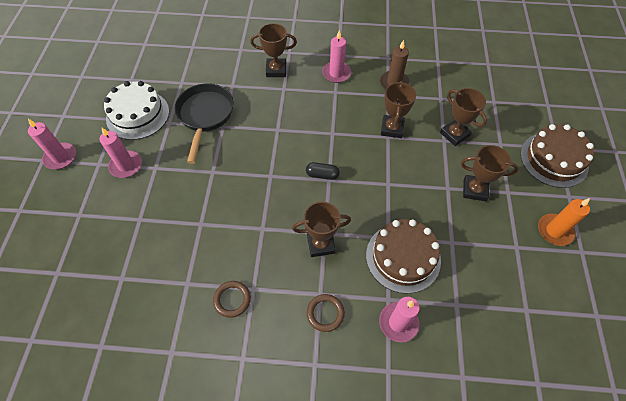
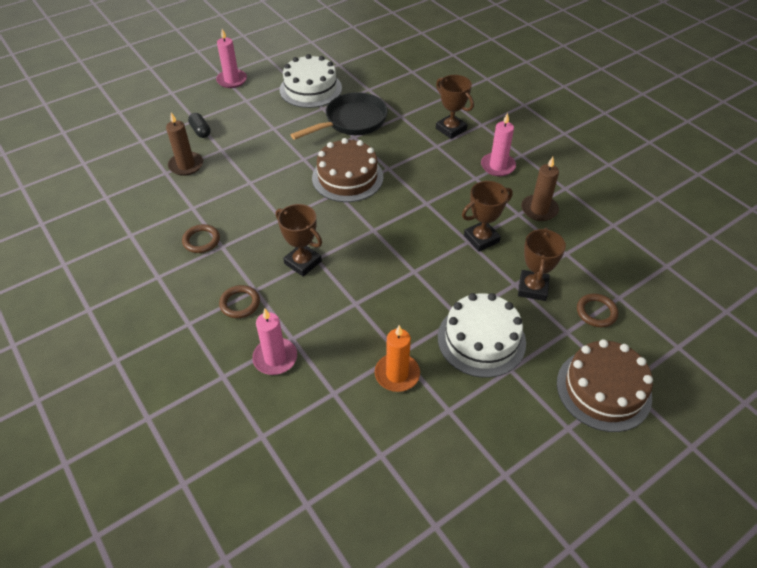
camera: 50 degrees right, 10 degrees down
pink candle [100,128,142,178] -> none
black capsule [306,162,340,180] -> black capsule moved to [188,113,211,138]
brown cake [366,219,441,294] -> brown cake moved to [312,138,383,202]
brown trophy [461,145,519,201] -> white cake [438,293,526,378]
orange candle [538,198,590,246] -> orange candle moved to [374,325,420,392]
none -> brown candle [166,112,203,176]
none -> brown ring [577,294,618,327]

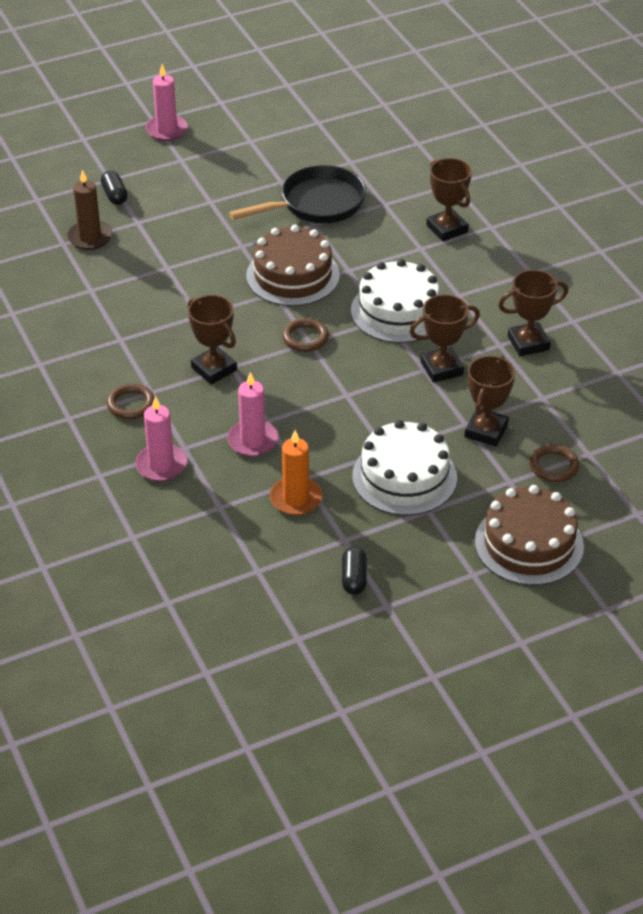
camera: 10 degrees right, 5 degrees down
brown ring [182,224,220,253] -> brown ring moved to [283,318,329,352]
white cake [279,54,342,108] -> white cake moved to [351,259,439,343]
pink candle [481,113,516,176] -> pink candle moved to [227,372,278,457]
brown candle [521,157,559,221] -> brown trophy [498,270,568,356]
none -> black capsule [342,547,367,595]

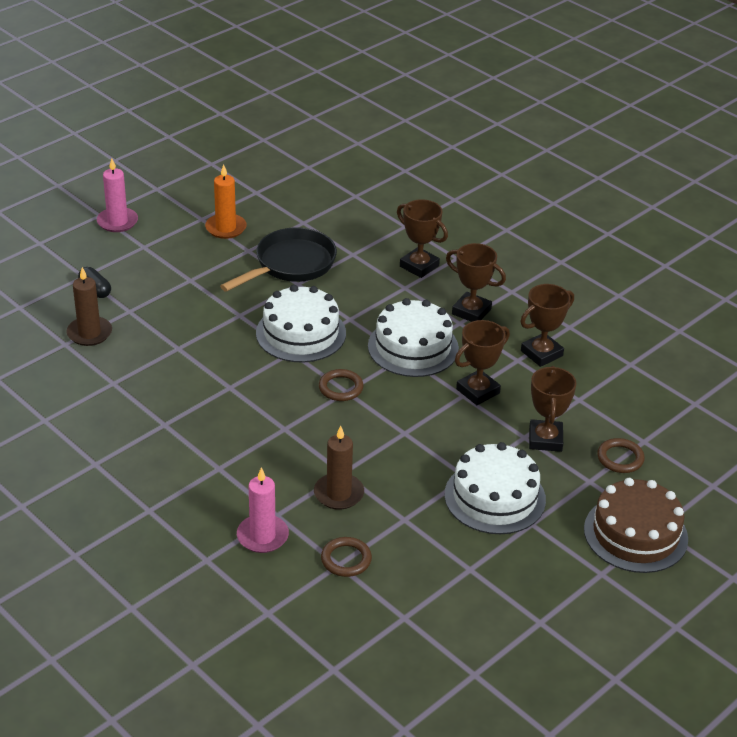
camera: 20 degrees left, 5 degrees down
brown ring [107,384,155,419] -> brown ring moved to [321,537,372,577]
brown trophy [188,295,237,384] -> brown trophy moved to [446,243,506,322]
pink candle [227,372,278,457] -> brown candle [314,426,364,510]
brown cake [246,225,340,306] -> white cake [256,285,346,362]
orange candle [270,430,322,515] -> orange candle moved to [205,164,247,239]
black capsule [342,547,367,595] -> none

